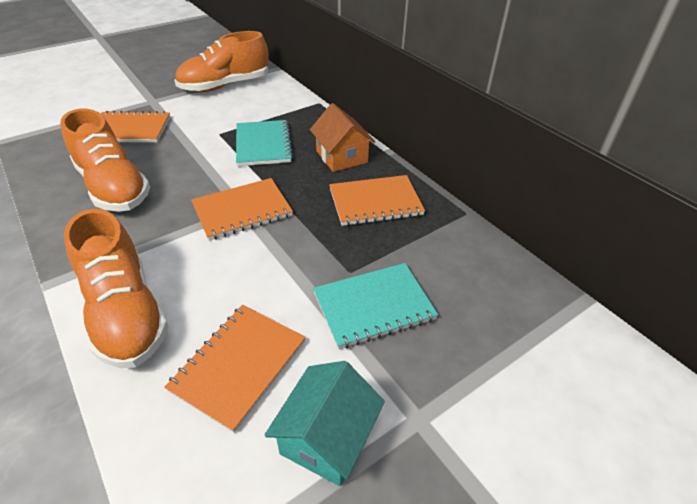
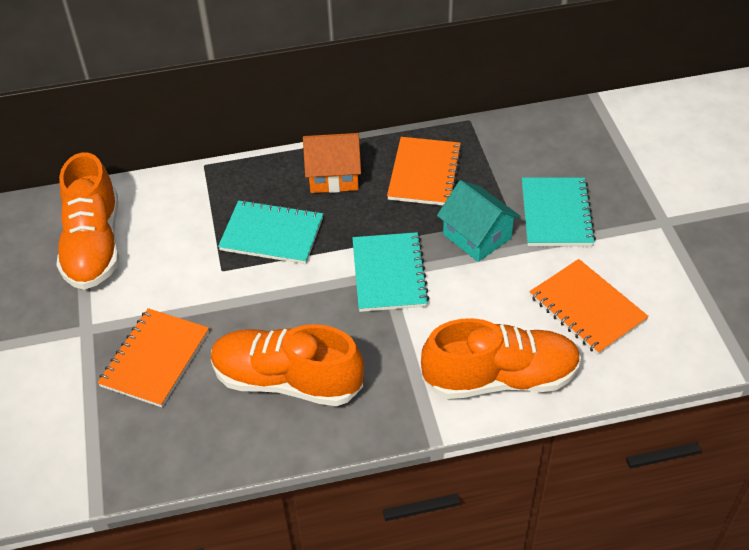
camera: 65 degrees left, 5 degrees up
orange shoe [60,109,150,212] -> orange shoe turned 150 degrees counterclockwise [211,324,364,406]
orange notebook [191,178,293,241] -> turquoise notebook [352,232,430,312]
turquoise house [264,361,385,486] -> turquoise house moved to [437,180,521,262]

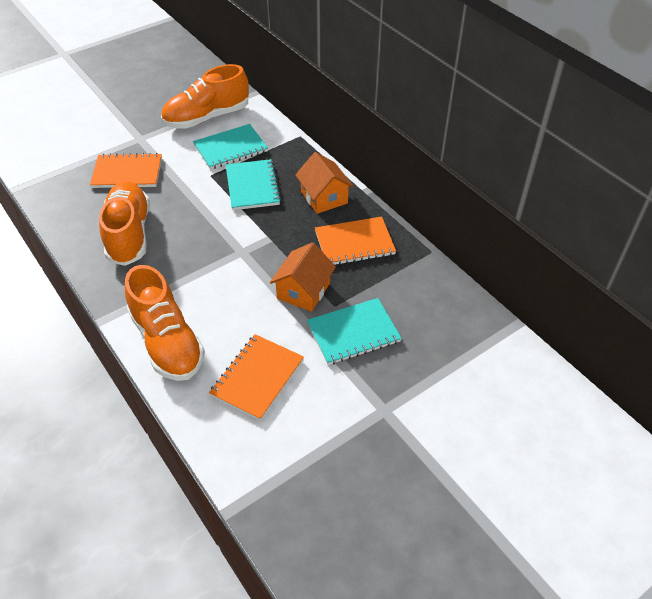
camera: 65 degrees right, 0 degrees up
turquoise notebook [352,232,430,312] -> turquoise notebook moved to [193,124,268,170]
turquoise house [437,180,521,262] -> orange house [270,242,336,312]

